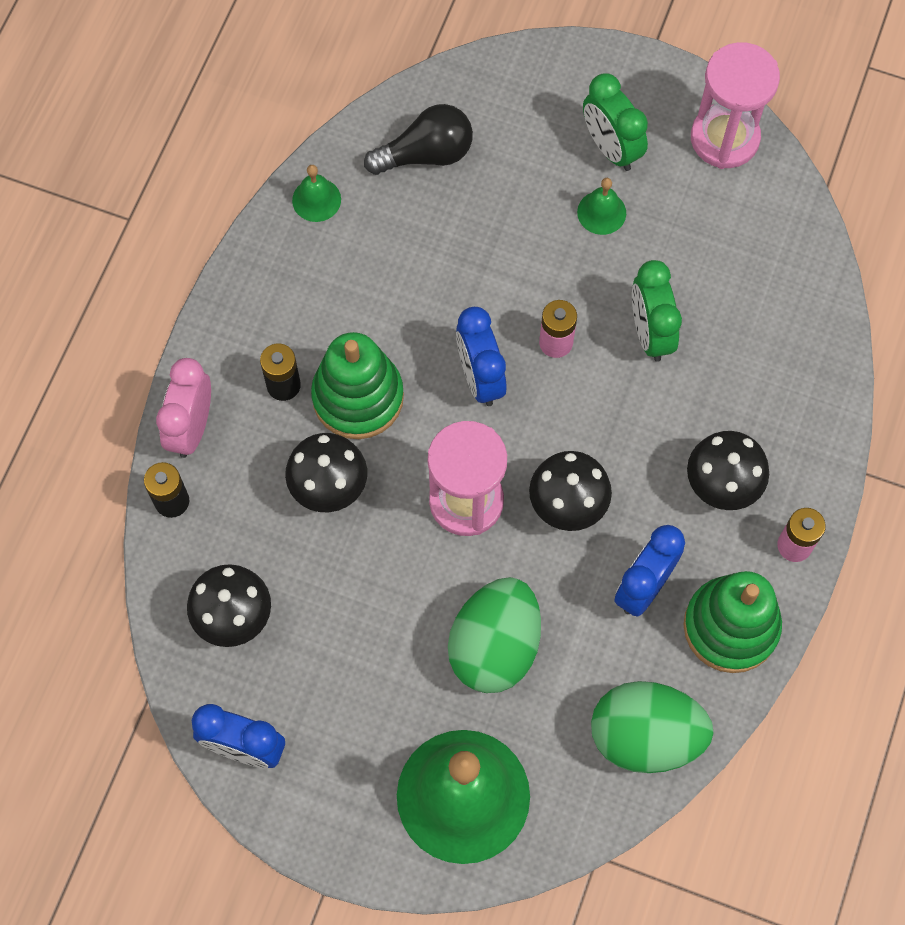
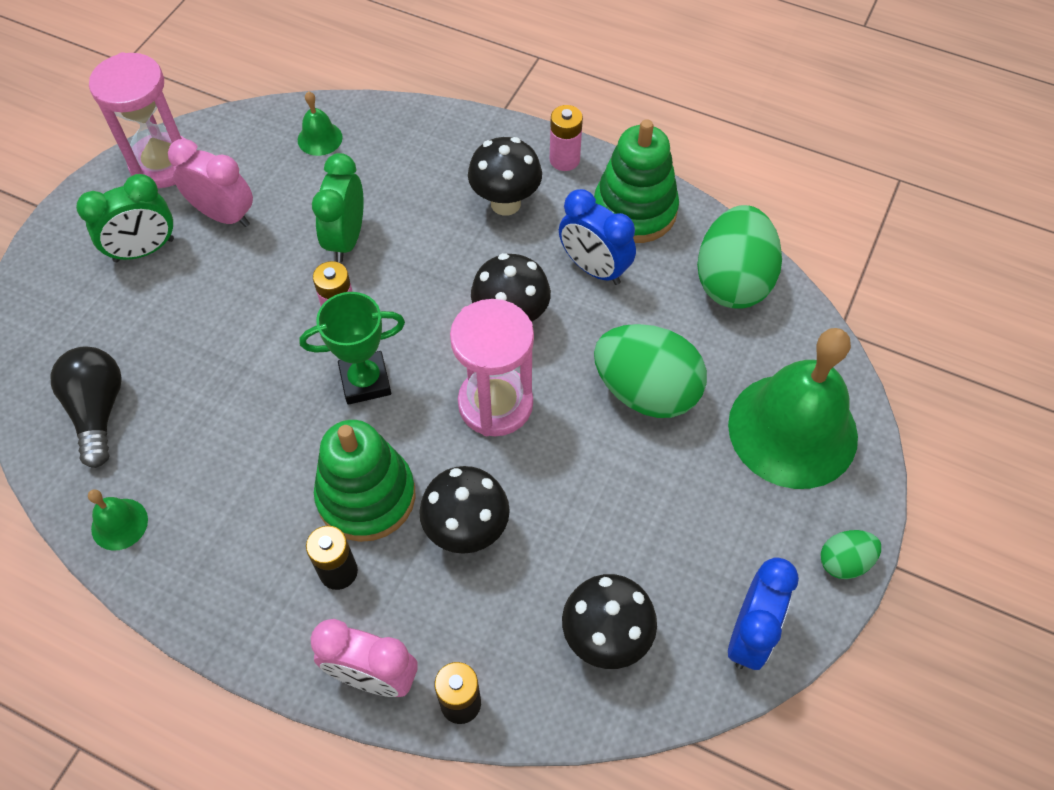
camera: 85 degrees left, 10 degrees down
blue clock [456,307,506,406] -> green trophy [299,292,405,405]
green bell [577,178,626,235] -> green bell moved to [298,91,343,156]
green clock [632,260,682,362] -> green clock turned 105 degrees clockwise [312,153,364,262]
none -> pink clock [168,139,253,227]
none -> green egg [821,530,881,579]

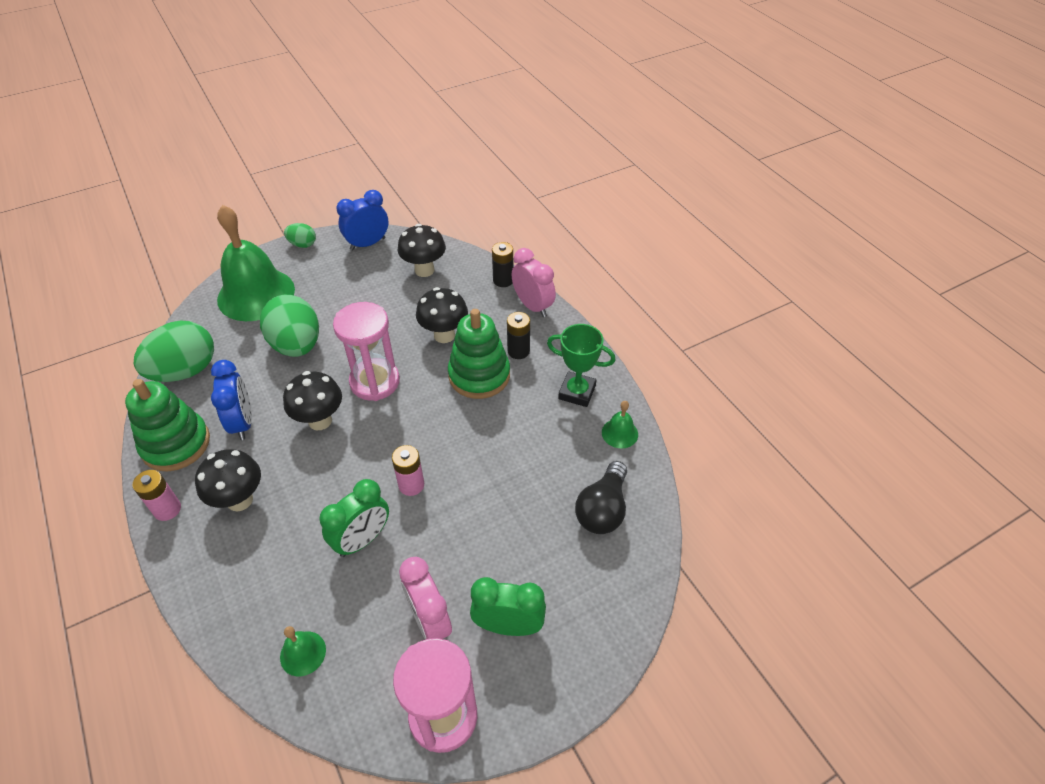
camera: 145 degrees left, 10 degrees down
green trophy [299,292,405,405] -> green trophy moved to [547,324,616,407]

